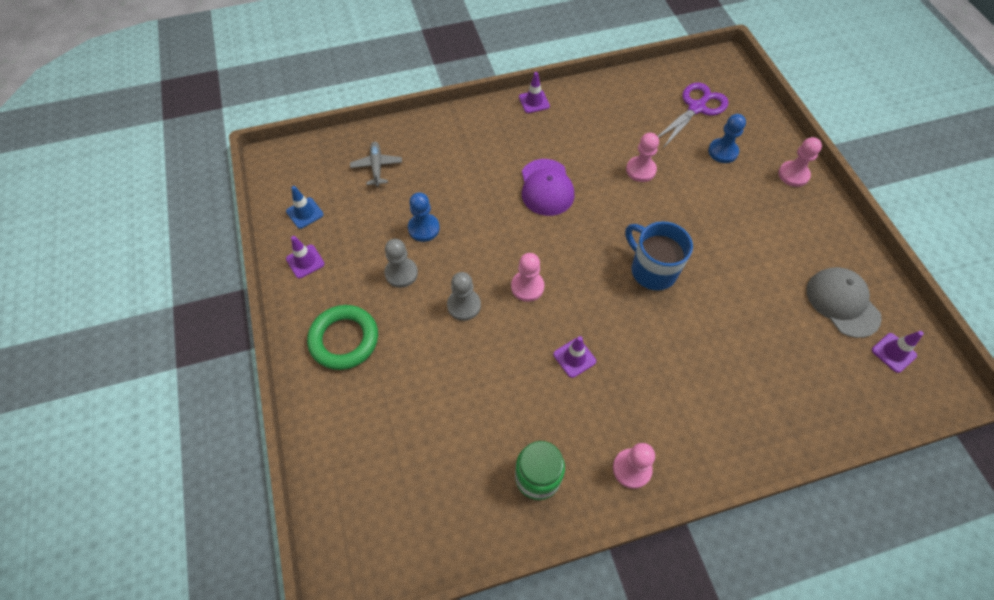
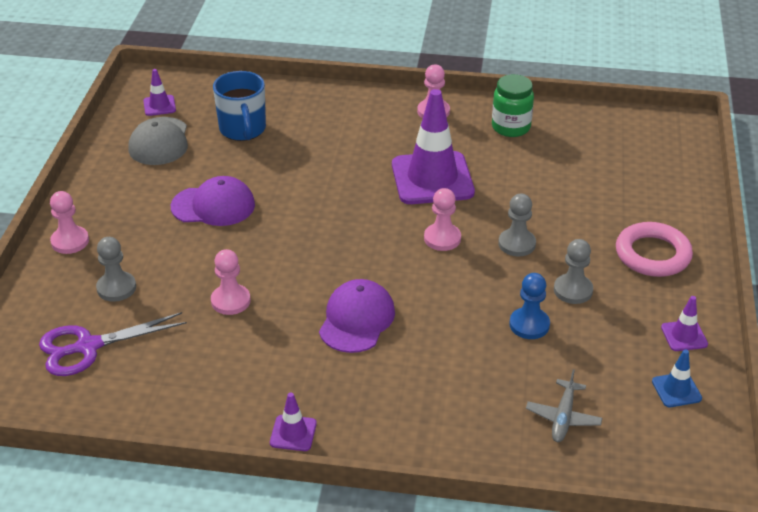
camera: 155 degrees left, 20 degrees down
green ring [307,305,378,370] -> pink ring [616,222,693,277]
purple traffic cone [553,336,596,378] -> purple traffic cone [392,89,475,204], size x2.27
blue mug [625,221,693,290] -> blue mug moved to [213,71,266,141]
blue pawn [708,114,746,163] -> grey pawn [96,237,136,302]
none -> purple cap [171,176,255,226]

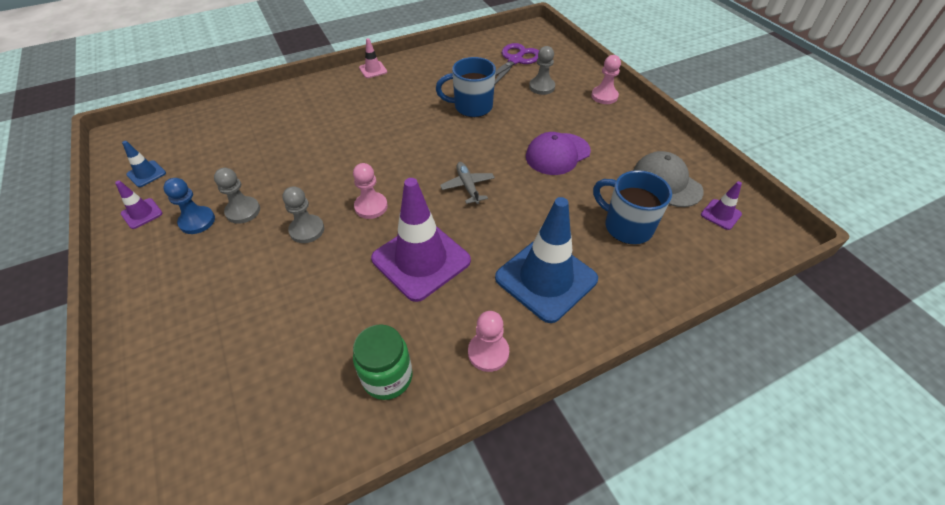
camera: 145 degrees right, 10 degrees up
pink pawn [211,249,250,315] -> blue mug [436,57,496,117]
purple traffic cone [270,392,317,451] -> pink traffic cone [359,38,387,78]
purple cap [319,279,395,353] -> none
blue pawn [509,273,550,339] -> blue pawn moved to [163,178,215,234]
grey plane [526,369,602,442] -> grey plane moved to [440,162,495,204]
pink ring [616,222,693,277] -> none
none -> blue traffic cone [495,197,598,323]

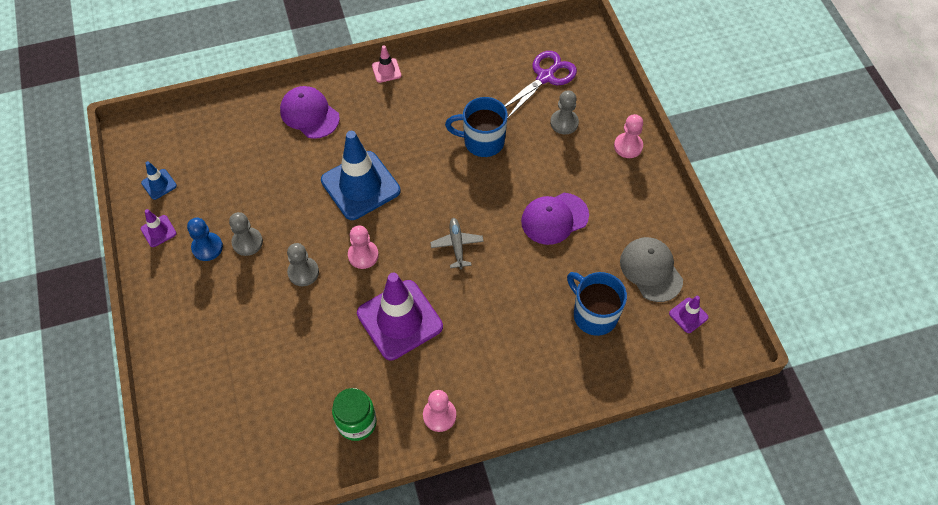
camera: 10 degrees right, 10 degrees up
blue traffic cone [495,197,598,323] -> blue traffic cone moved to [321,131,400,220]
none -> purple cap [280,86,340,139]

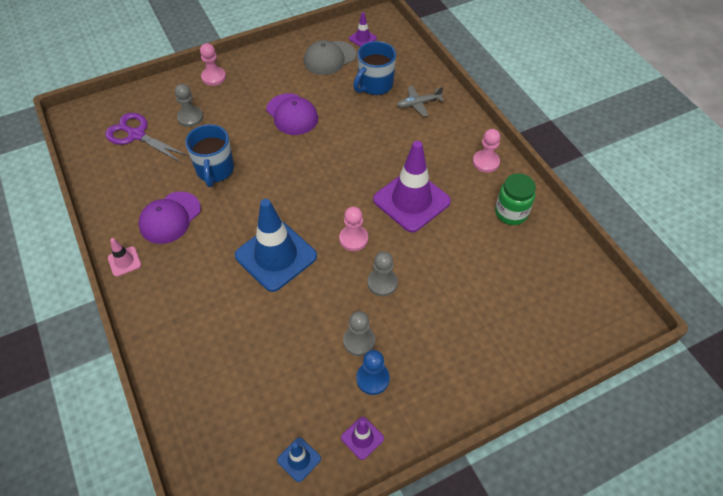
camera: 100 degrees left, 5 degrees down
purple cap [280,86,340,139] -> purple cap moved to [138,191,201,244]
grey plane [430,218,484,269] -> grey plane moved to [397,86,444,117]

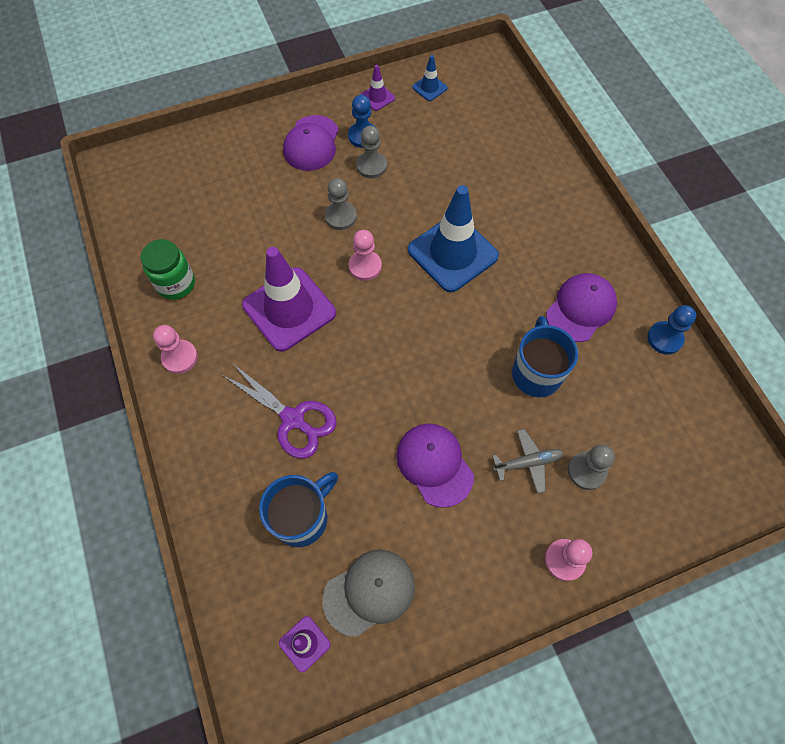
camera: 175 degrees left, 10 degrees up
purple scissors [105,113,189,163] -> purple scissors moved to [222,363,337,459]
pink traffic cone [108,238,141,277] -> none
grey plane [397,86,444,117] -> grey plane moved to [492,429,564,494]
none -> purple cap [283,115,339,171]
none -> blue pawn [647,305,696,355]

